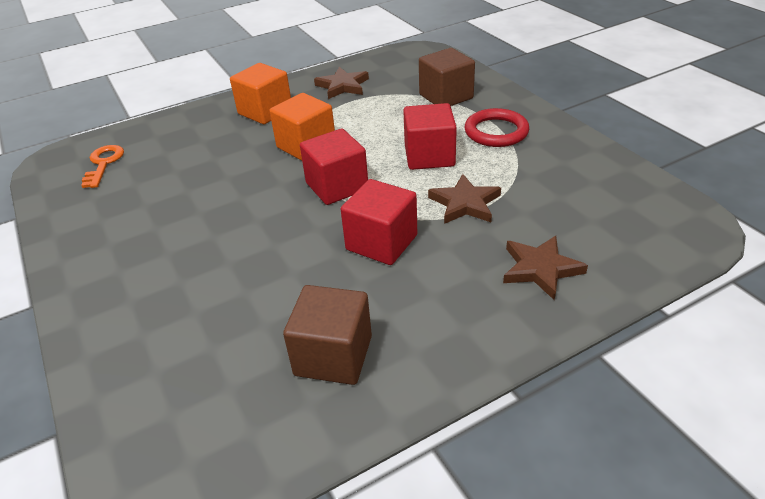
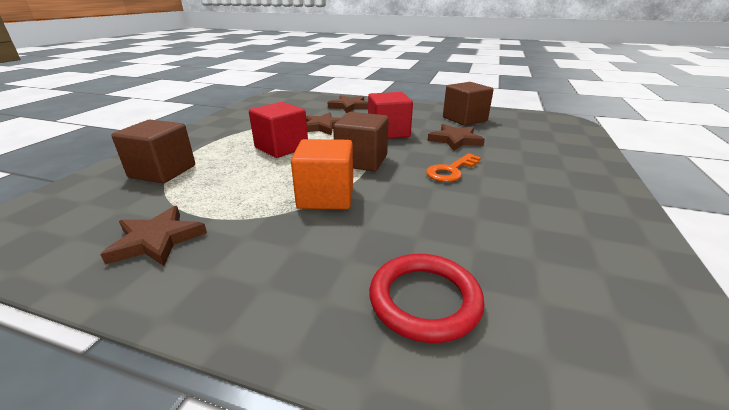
camera: 135 degrees left, 10 degrees down
orange key [81,145,124,188] -> orange key moved to [426,153,481,182]
orange cube [230,63,291,124] -> none
red cube [300,129,368,205] -> brown cube [333,112,389,171]
red ring [465,108,529,147] -> red ring moved to [369,254,485,343]
none -> brown star [428,124,485,151]

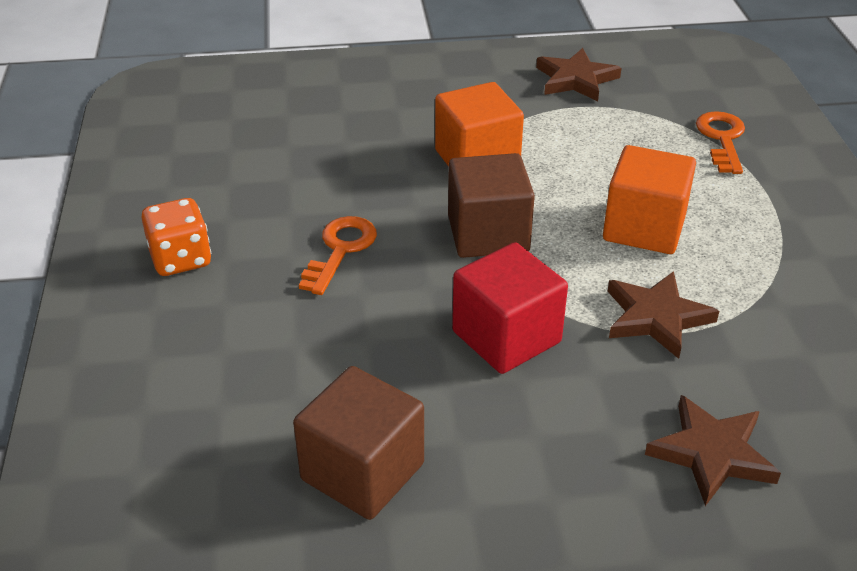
camera: 155 degrees right, 10 degrees up
brown cube [111,120,195,183] -> orange key [696,111,745,174]
red cube [249,102,308,158] -> orange cube [603,145,696,254]
red ring [369,254,485,343] -> none
brown star [428,124,485,151] -> none
none -> orange dice [141,198,211,276]

